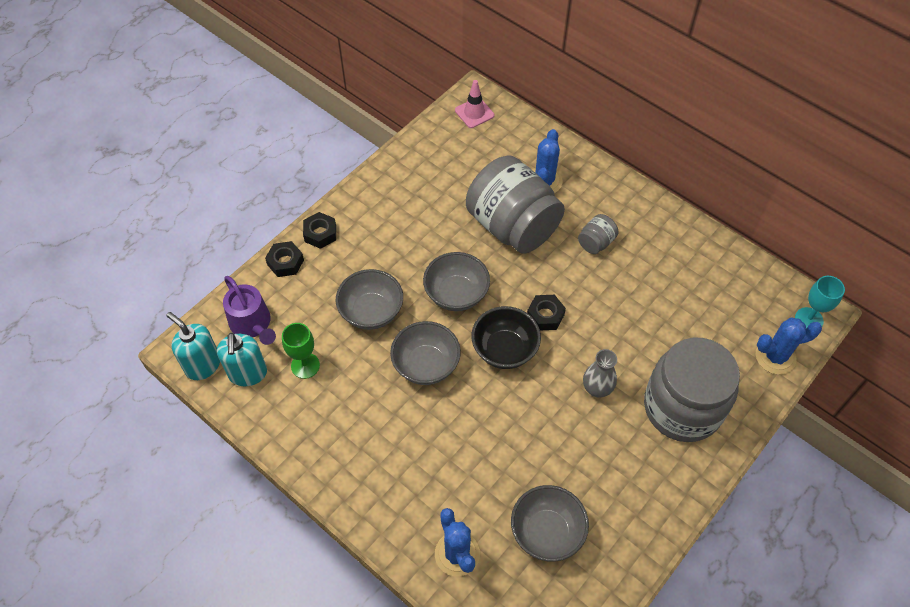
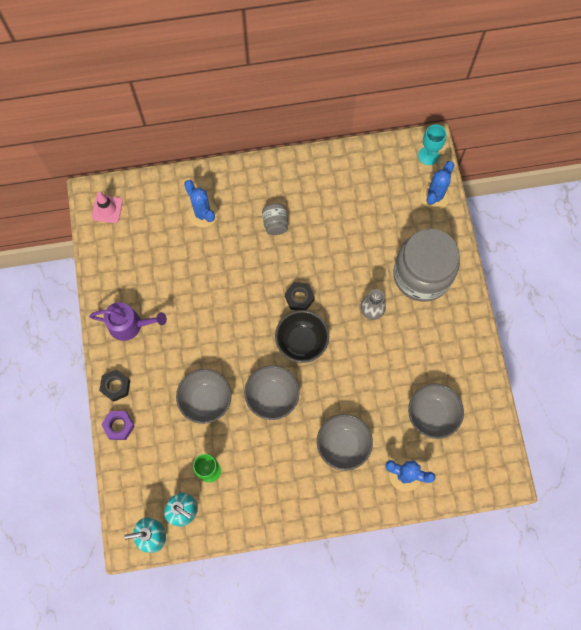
camera: 50 degrees left, 15 degrees up
purple watering can [223,276,276,345] -> purple watering can moved to [89,302,167,341]
black nut [265,241,304,277] -> purple nut [101,411,135,440]
grey bowl [423,252,490,311] -> grey bowl moved to [317,414,373,470]
grey jar [466,156,565,254] -> none

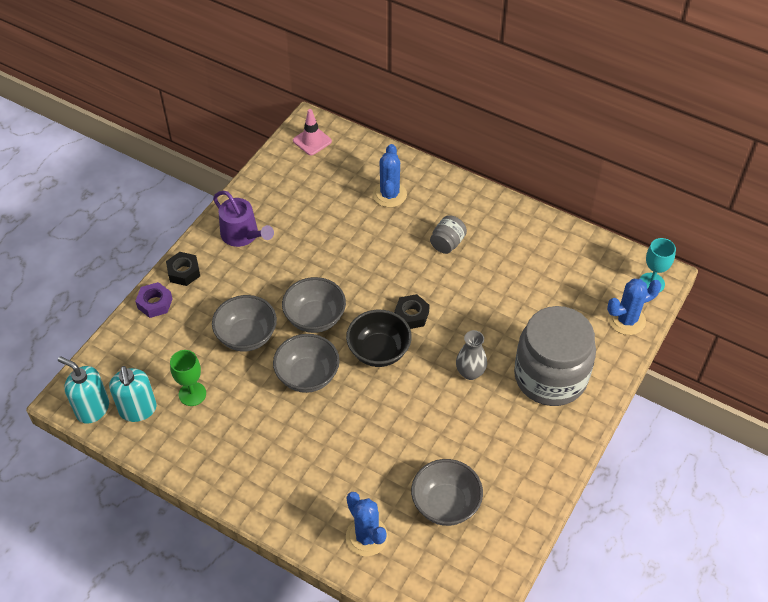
camera: 40 degrees right, 20 degrees down
grey bowl [317,414,373,470] -> grey bowl moved to [282,277,346,333]

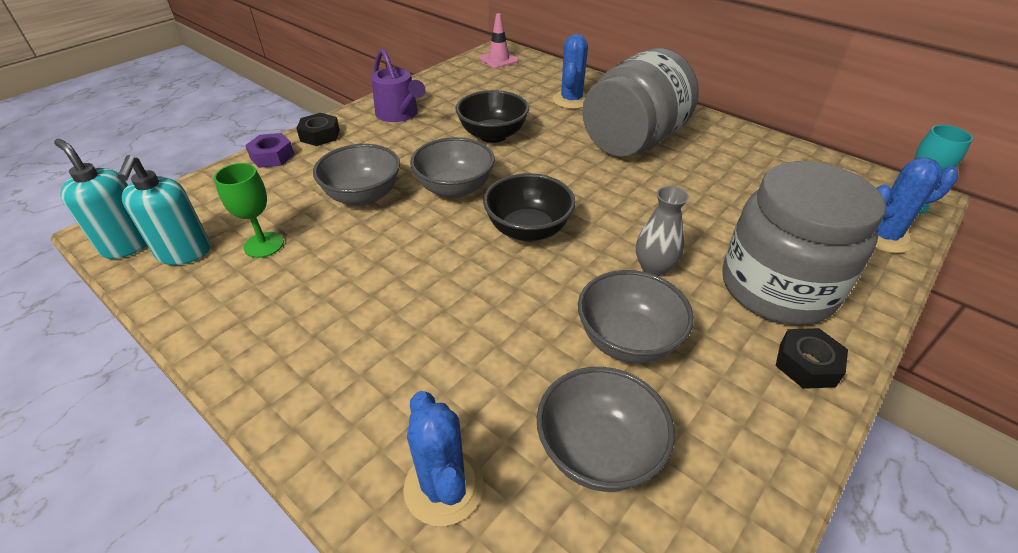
camera: 10 degrees right, 10 degrees down
grey bowl [273,334,340,393] -> grey bowl moved to [578,270,694,364]
black nut [394,294,430,329] -> black nut moved to [776,328,848,389]
grey jar [430,215,467,254] -> grey jar [582,48,699,157], size x2.41
none -> black bowl [455,90,529,143]

